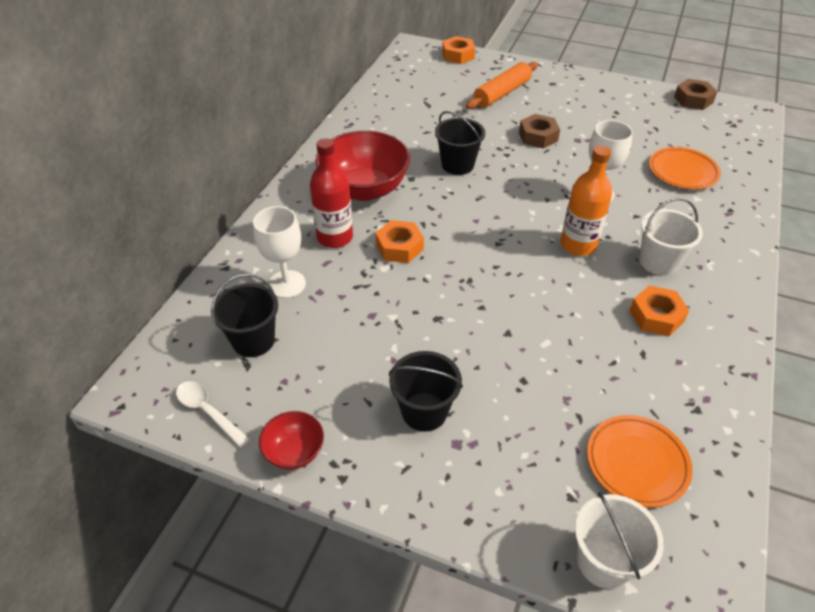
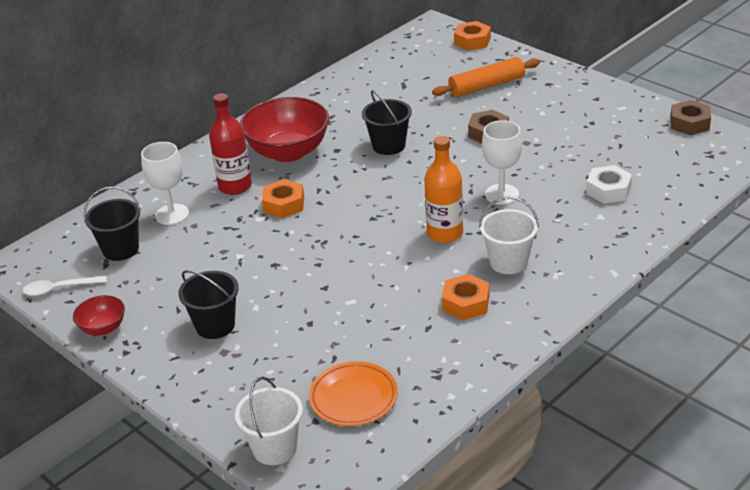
camera: 25 degrees right, 10 degrees down
white spoon [176,381,250,448] -> white spoon turned 75 degrees counterclockwise [23,276,107,296]
orange plate [649,147,721,189] -> white nut [586,165,632,204]

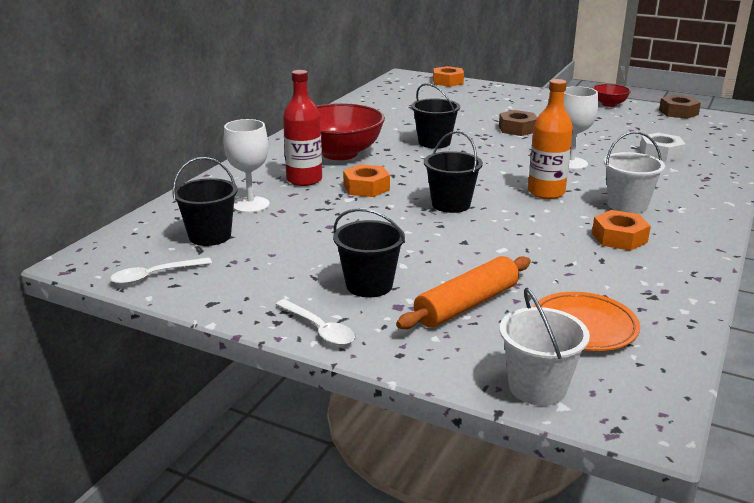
camera: 20 degrees left, 10 degrees down
red bowl [73,295,125,336] -> red bowl moved to [592,84,631,107]
orange rolling pin [432,57,540,97] -> orange rolling pin moved to [396,256,531,329]
none -> white spoon [276,299,355,345]
none -> black bucket [424,131,483,213]

